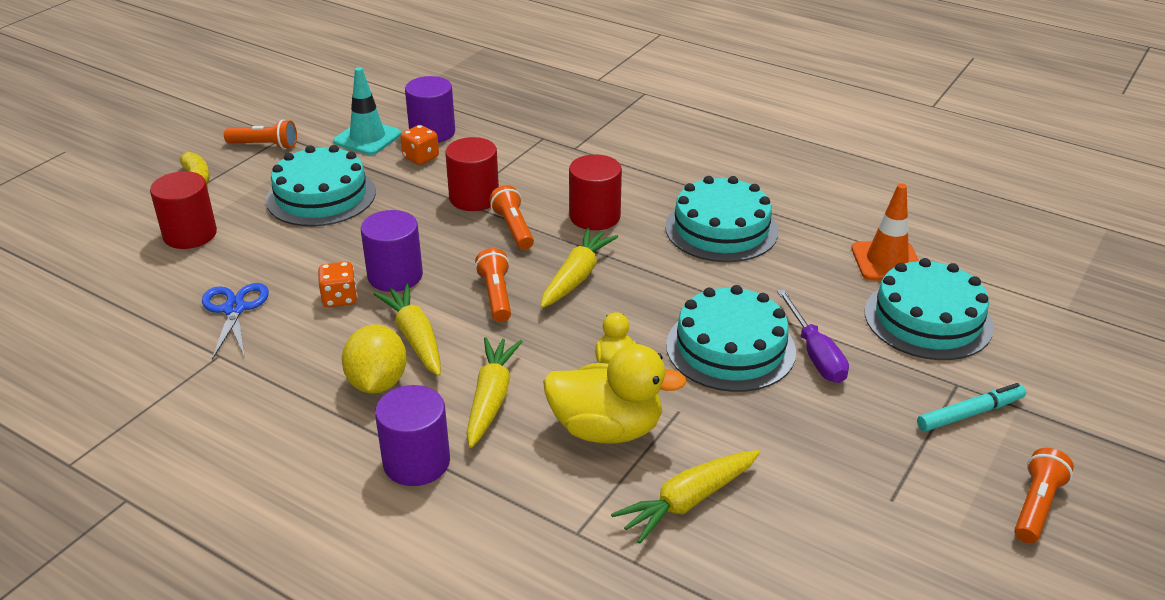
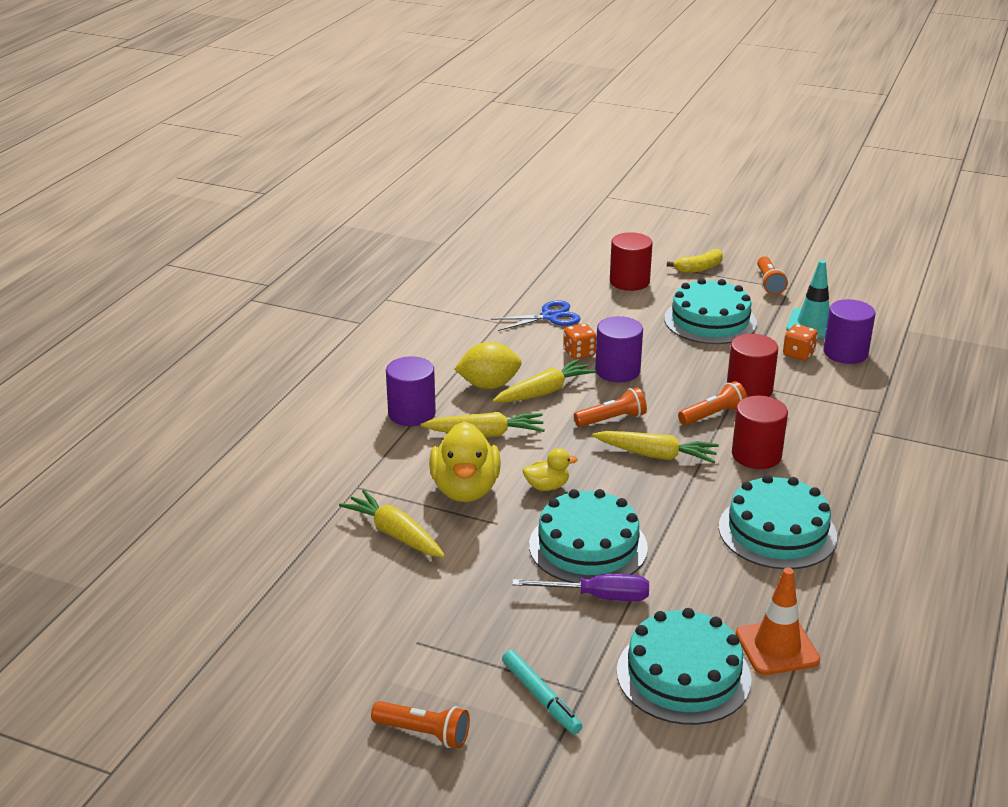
camera: 80 degrees right, 5 degrees down
purple screwdriver [777,289,849,383] -> purple screwdriver turned 150 degrees counterclockwise [512,574,649,601]

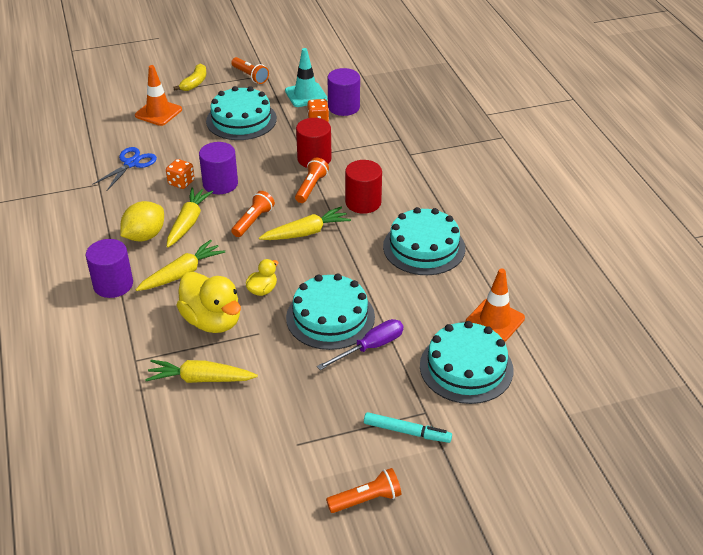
camera: 40 degrees left, 10 degrees up
red cylinder [610,232,653,291] -> orange traffic cone [135,65,182,126]

